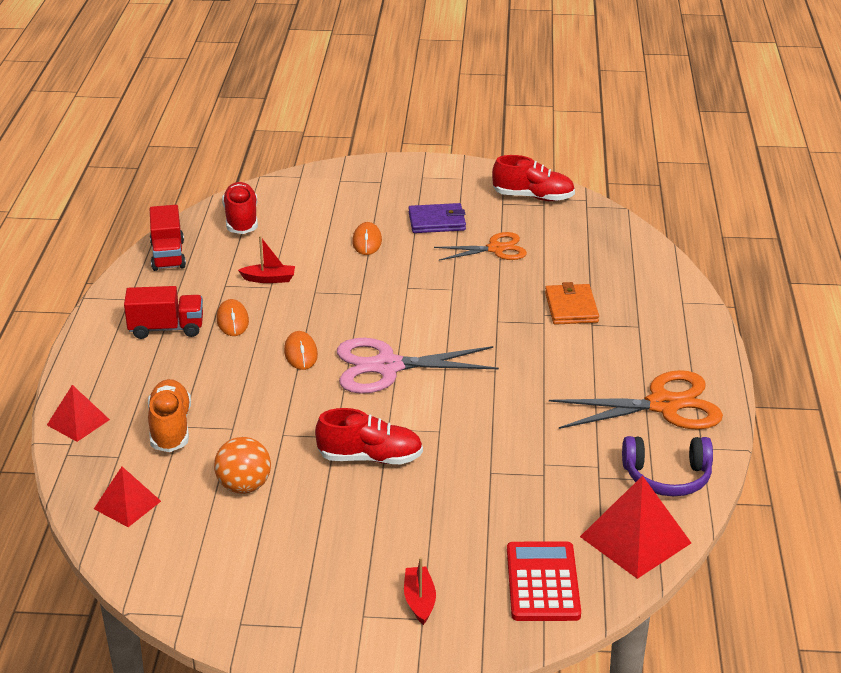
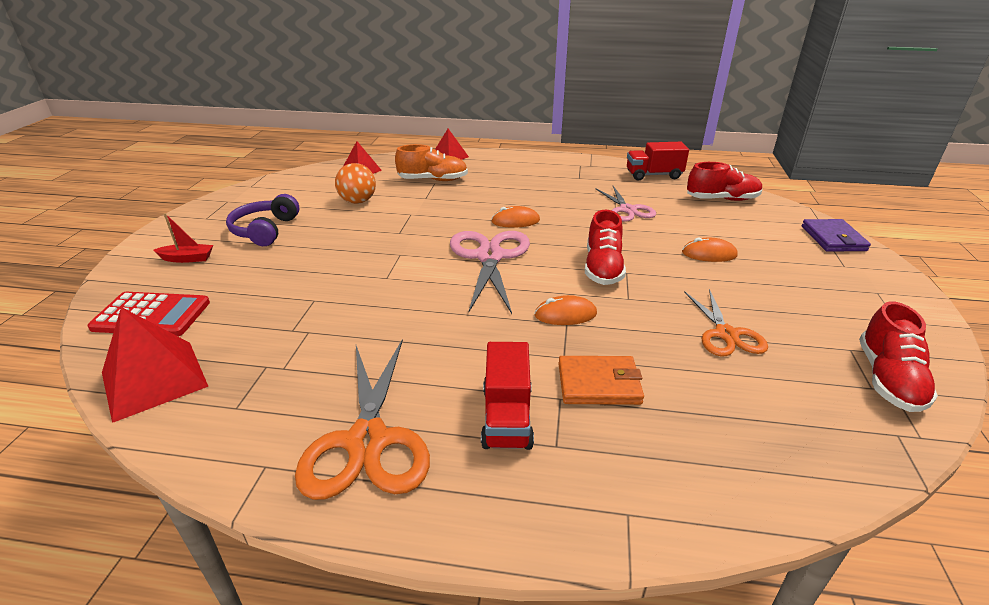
camera: 95 degrees right, 0 degrees up
red truck [124,286,203,339] -> red truck moved to [481,342,534,450]
orange mouse [217,299,249,336] -> orange mouse moved to [535,295,597,325]
red boat [238,236,295,283] -> pink scissors [596,186,656,222]
red shoe [315,408,423,464] -> red shoe moved to [585,210,626,285]
purple wallet [409,203,466,233] -> purple wallet moved to [802,219,871,252]
purple headphones [622,436,713,496] -> purple headphones moved to [226,194,299,246]

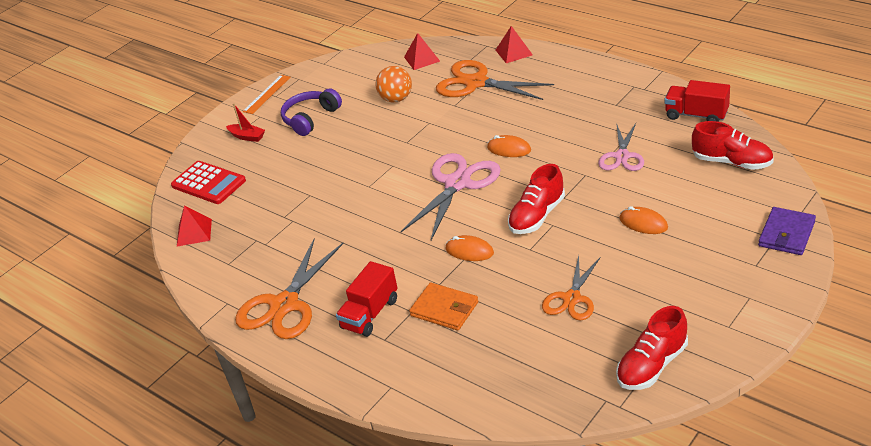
camera: 35 degrees right, 5 degrees up
red pyramid [102,307,208,423] -> red pyramid [177,205,212,246], size x0.62
orange shoe [395,144,468,181] -> orange scissors [436,60,554,100]
none -> orange ruler [243,75,290,114]

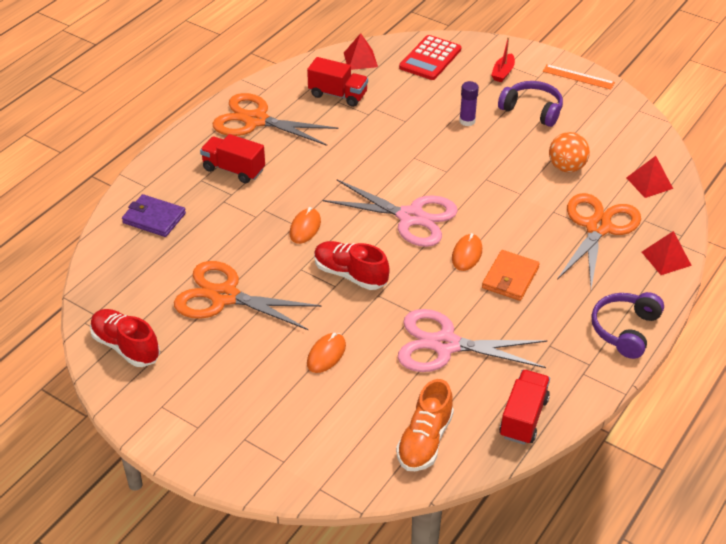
camera: 80 degrees right, 5 degrees up
orange wallet [409,283,478,330] -> orange wallet moved to [482,250,540,301]
orange scissors [542,255,601,321] -> orange scissors [174,261,322,331], size x1.60
pink scissors [598,123,644,171] -> pink scissors [398,309,547,372], size x1.60
red shoe [692,121,774,170] -> orange shoe [396,379,454,471]
purple wallet [758,207,816,255] -> purple wallet moved to [122,194,186,237]
none -> red truck [307,57,368,107]
none -> purple glue stick [459,81,479,126]
none -> purple headphones [591,292,664,359]

